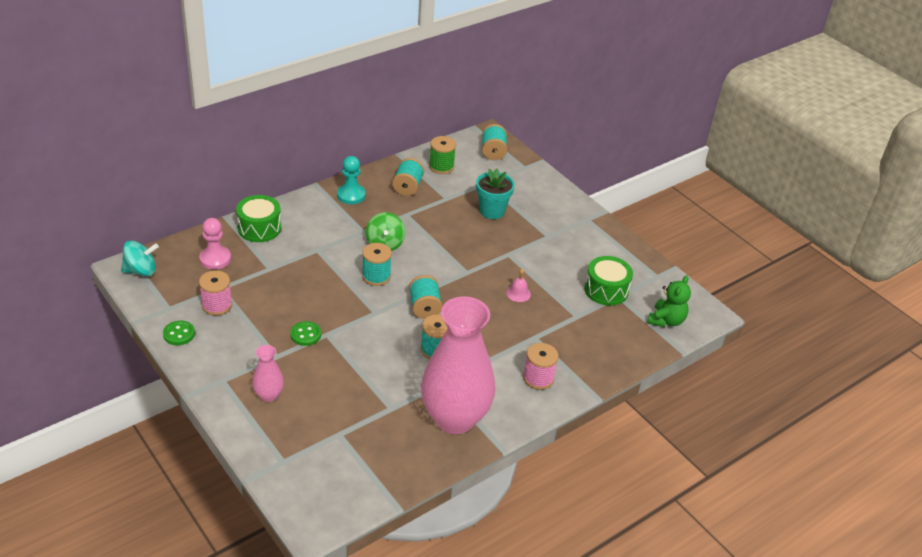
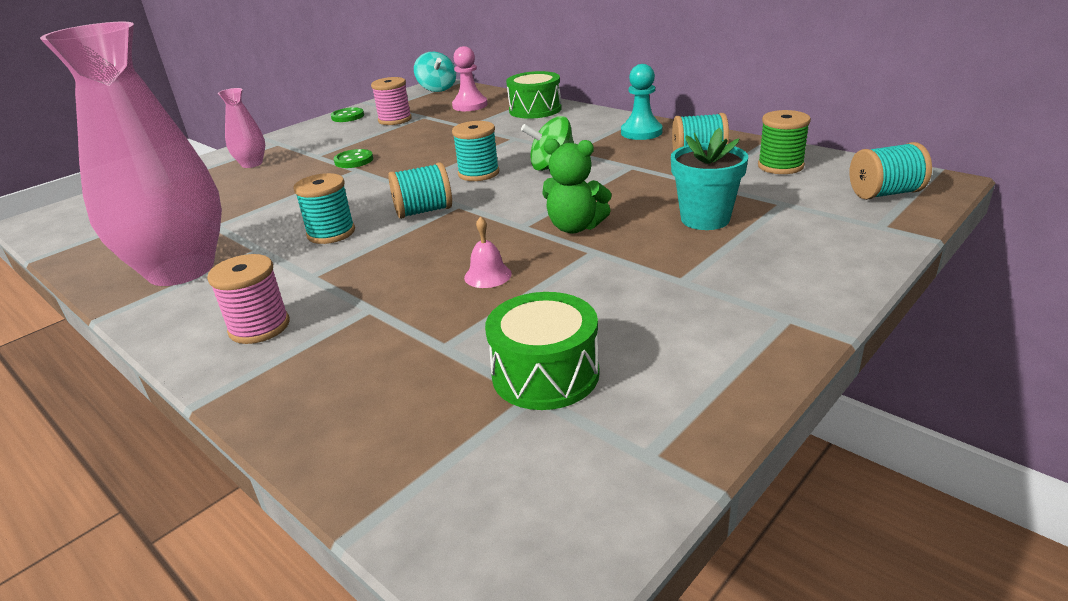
camera: 85 degrees right, 10 degrees down
green teddy bear [647,275,691,327] -> green teddy bear moved to [542,138,612,233]

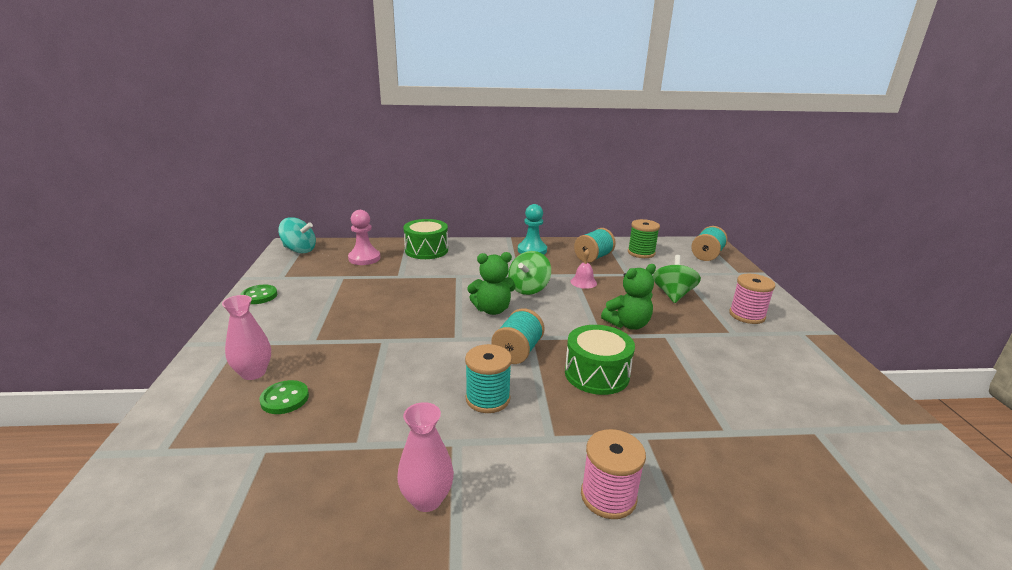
camera: 50 degrees left, 5 degrees down
pink vase [40,22,222,286] -> pink vase [397,402,454,512], size x0.43
green button [334,149,373,168] -> green button moved to [259,380,309,414]
pink spool [371,77,412,125] -> pink spool moved to [729,274,775,324]
turquoise spool [452,121,499,181] -> green teddy bear [467,252,516,315]
pink bell [464,216,512,288] -> pink bell moved to [571,249,597,289]
green drum [485,292,600,410] -> green drum moved to [565,325,635,395]
turquoise flower pot [671,128,748,230] -> green spinning top [653,255,701,303]

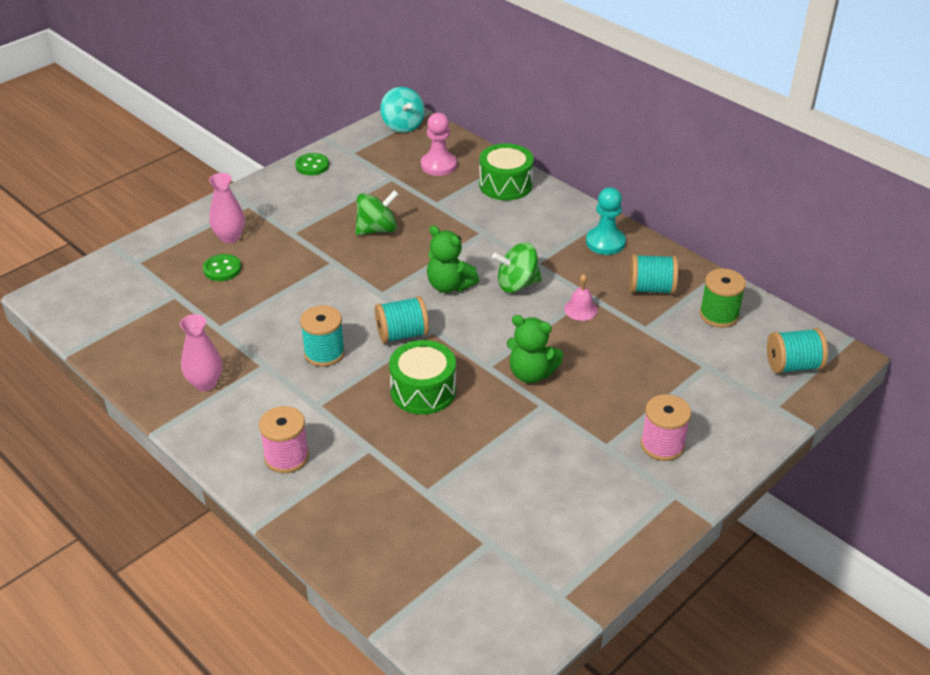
camera: 50 degrees right, 15 degrees up
green spinning top [653,255,701,303] -> green spinning top moved to [355,190,399,235]

